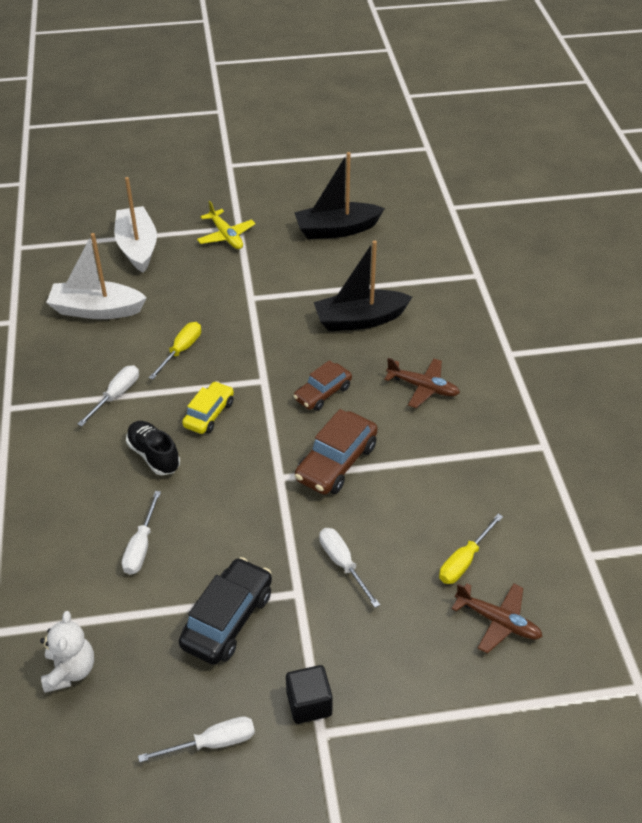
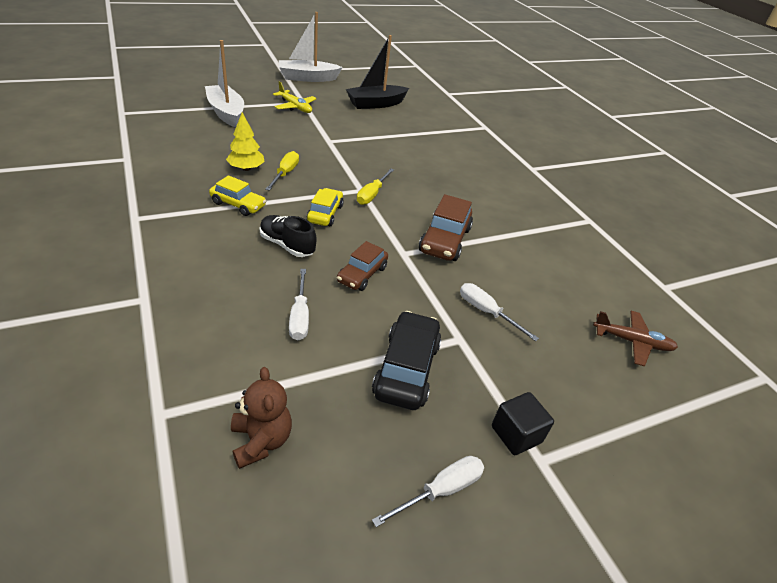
camera: 20 degrees left, 5 degrees down
white teddy bear [40,611,94,693] -> brown teddy bear [231,367,292,469]
white boat [46,233,147,319] -> white boat moved to [279,12,343,82]
white screwdriver [78,365,139,426] -> yellow car [209,175,266,216]
brown car [293,360,352,411] -> brown car moved to [337,241,388,291]
black boat [314,240,412,331] -> none
brown plane [384,358,460,408] -> none
yellow screwdriver [439,514,503,584] -> yellow screwdriver moved to [357,168,394,205]
none -> yellow tree [226,112,264,171]

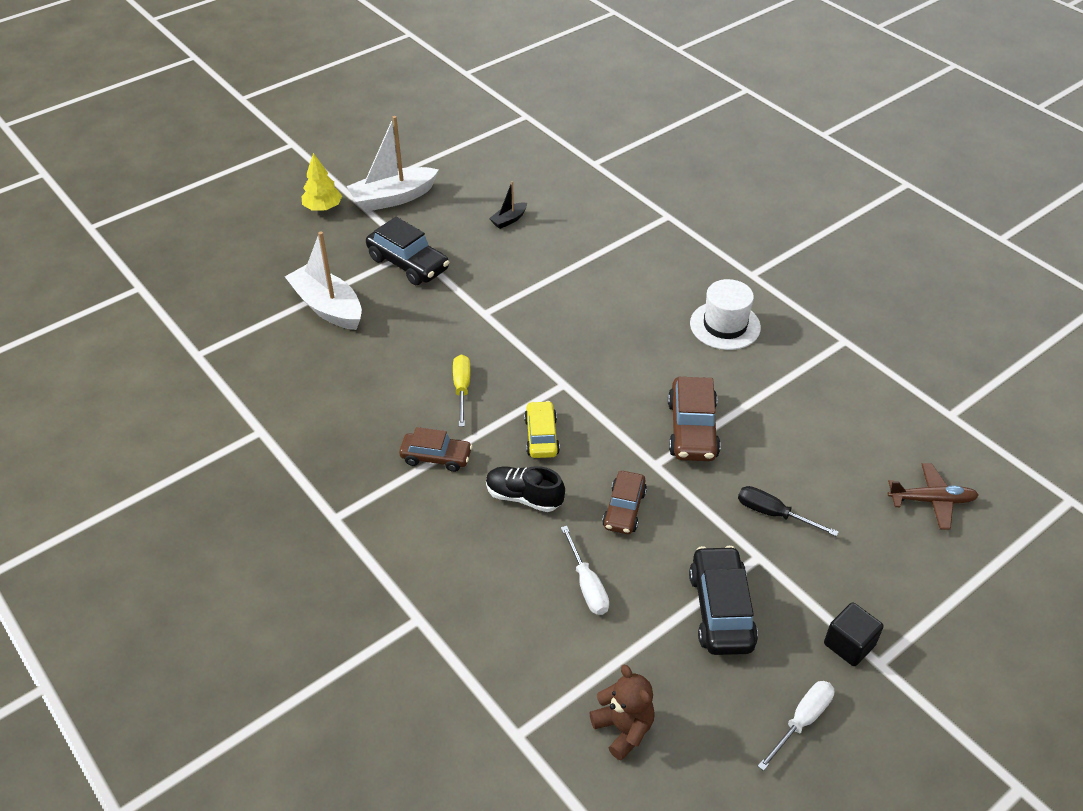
camera: 10 degrees left, 5 degrees up
yellow car [209,175,266,216] -> brown car [399,427,473,472]
yellow tree [226,112,264,171] -> yellow tree moved to [302,153,342,211]
yellow plane [273,81,317,113] -> black car [366,217,449,285]
black boat [346,35,409,109] -> black boat [489,181,527,229], size x0.47
yellow screwdriver [357,168,394,205] -> none
white screwdriver [460,283,539,341] -> black screwdriver [738,486,839,537]
none -> white hat [690,279,761,350]

